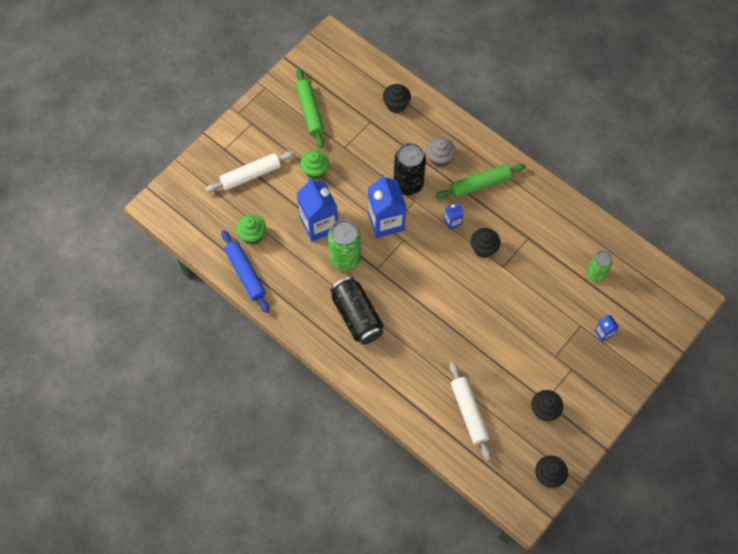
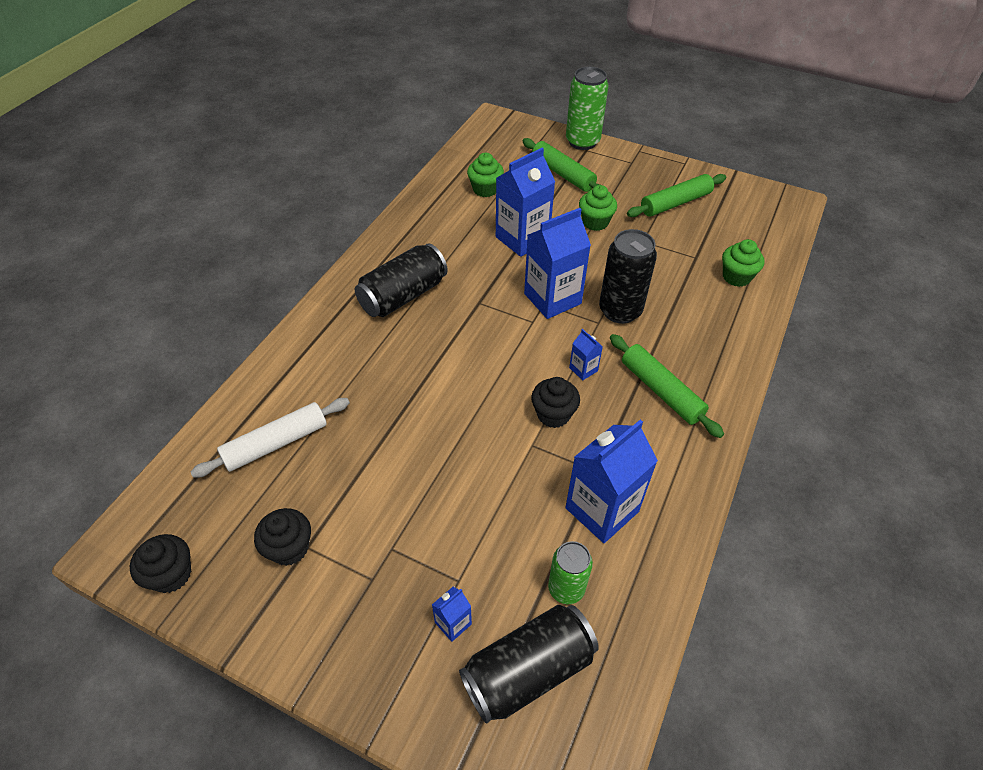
camera: 75 degrees right, 15 degrees down
white rolling pin [205,151,295,192] -> green rolling pin [522,138,600,192]
blue rolling pin [222,230,269,313] -> none
green can [328,220,361,271] -> green can moved to [566,67,608,150]
black cupcake [383,84,411,113] -> green cupcake [722,239,765,287]
grey cupcake [427,137,455,167] -> none
none -> black can [459,605,599,724]
none -> blue carton [565,419,658,543]

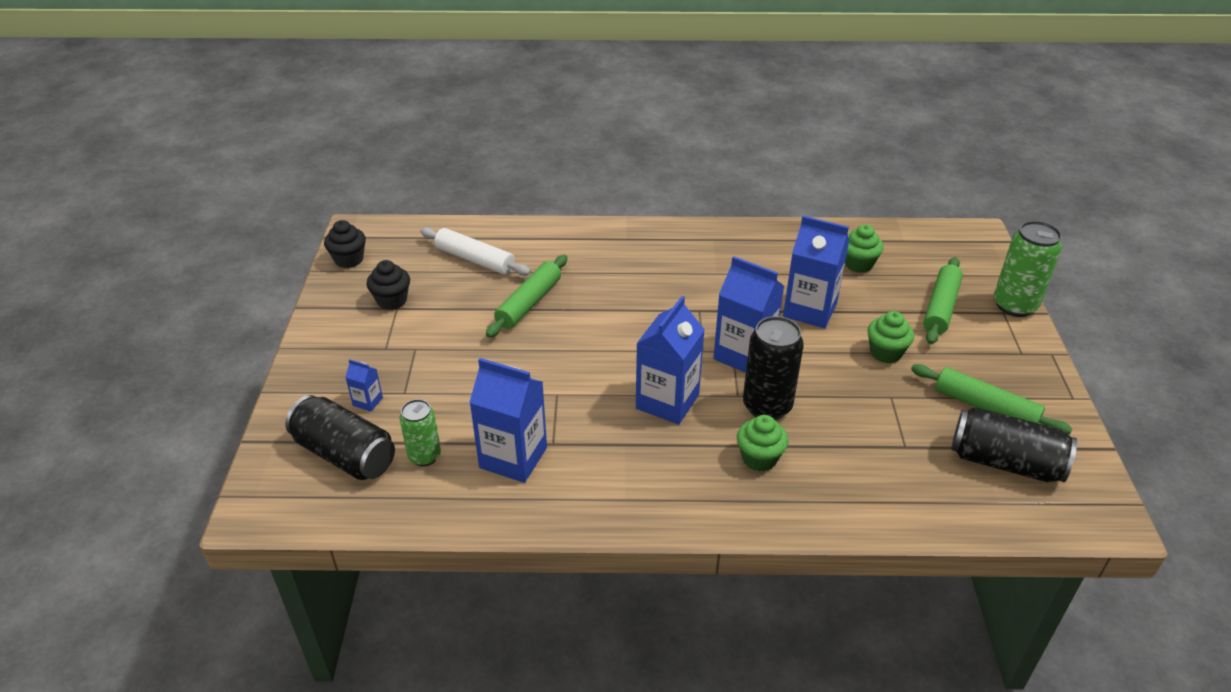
camera: 65 degrees right, 10 degrees down
black can [355,243,448,317] -> black can moved to [951,407,1077,482]
black cupcake [531,377,580,428] -> none
blue carton [569,329,603,380] -> blue carton [636,296,705,425], size x2.21
green rolling pin [610,334,724,438] -> green rolling pin moved to [486,255,567,338]
green cupcake [722,239,765,287] -> green cupcake moved to [737,415,788,472]

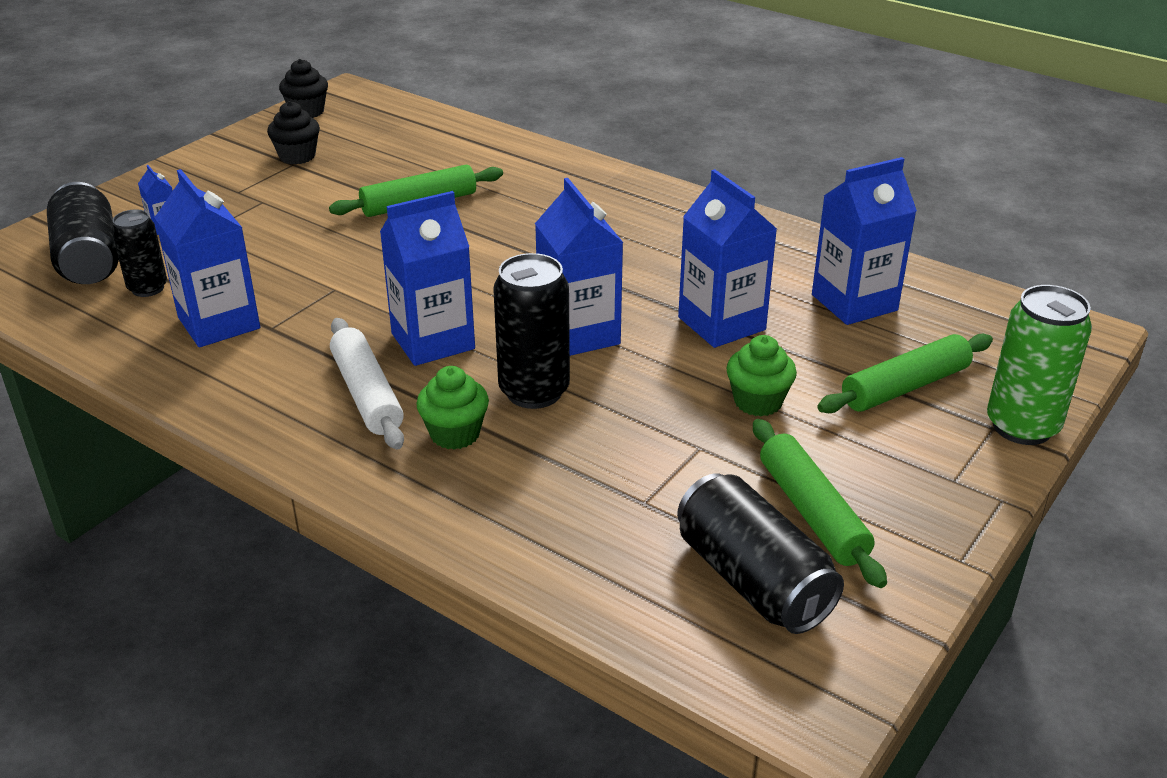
camera: 35 degrees right, 5 degrees down
green can [399,399,441,466] -> black can [112,209,167,297]
white rolling pin [420,227,531,276] -> white rolling pin moved to [330,318,404,450]
green cupcake [845,225,884,273] -> blue carton [812,157,917,325]

